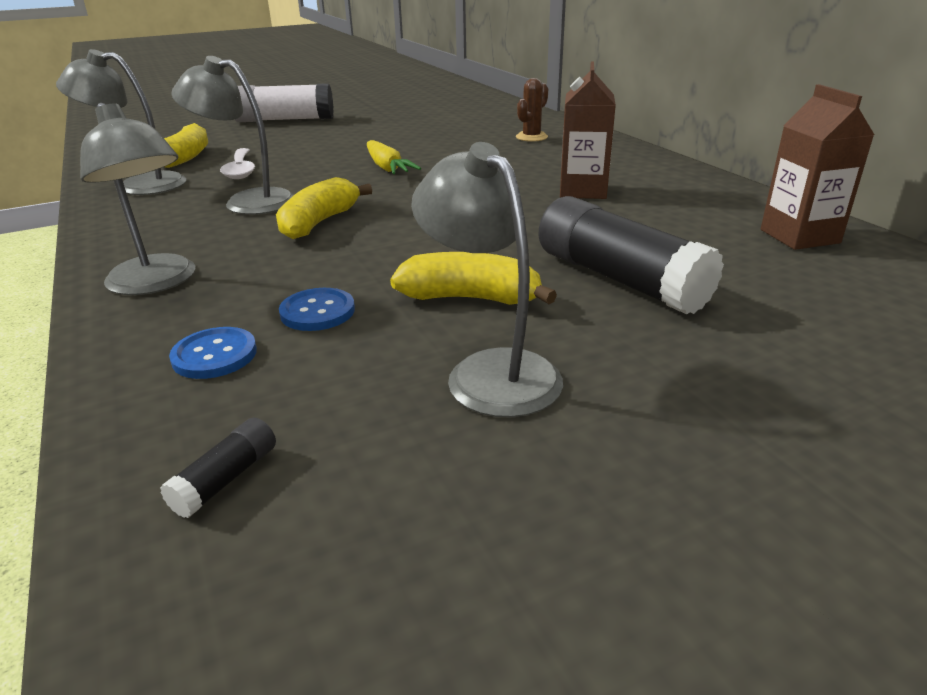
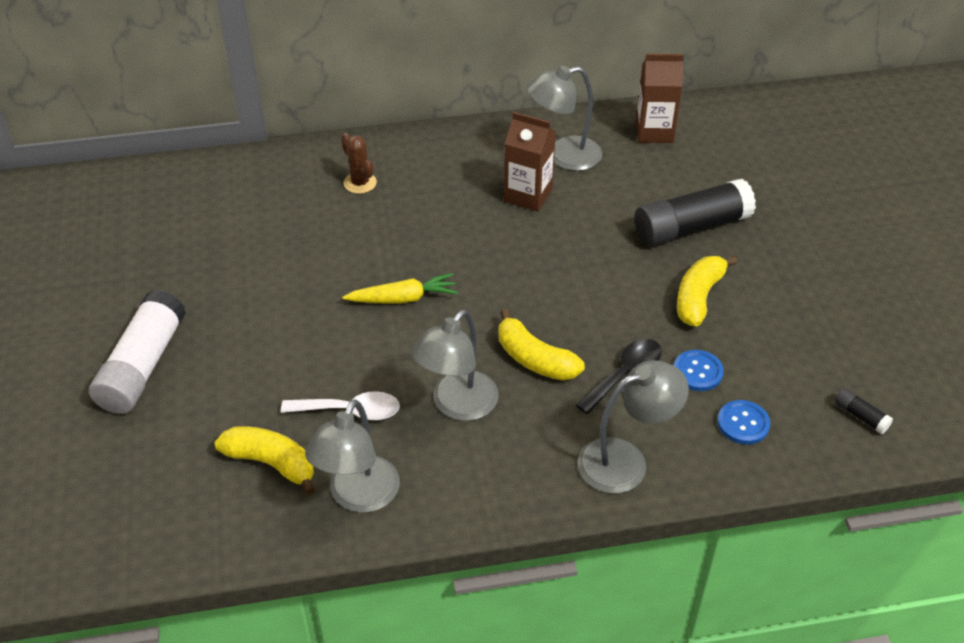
camera: 75 degrees left, 15 degrees up
grey lamp [411,142,563,418] -> grey lamp moved to [527,66,602,171]
none -> black spoon [576,339,662,414]

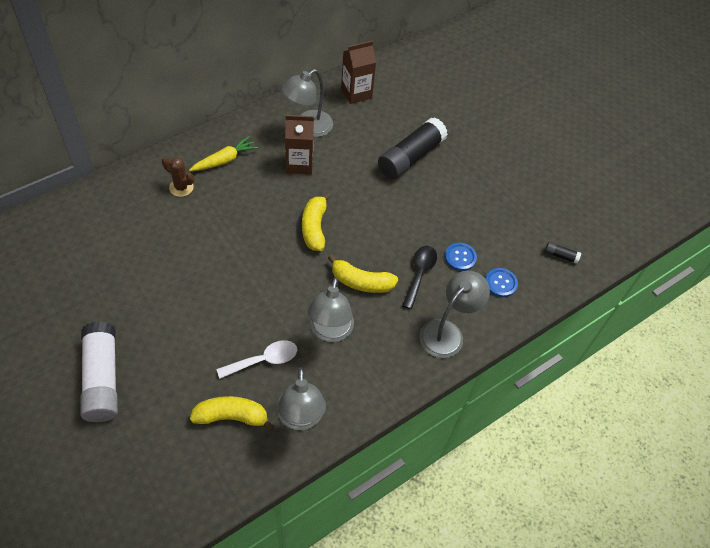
camera: 30 degrees left, 10 degrees up
yellow carrot [343,273,458,304] -> yellow carrot moved to [189,136,258,171]
yellow banana [677,256,737,327] -> yellow banana moved to [302,192,331,251]

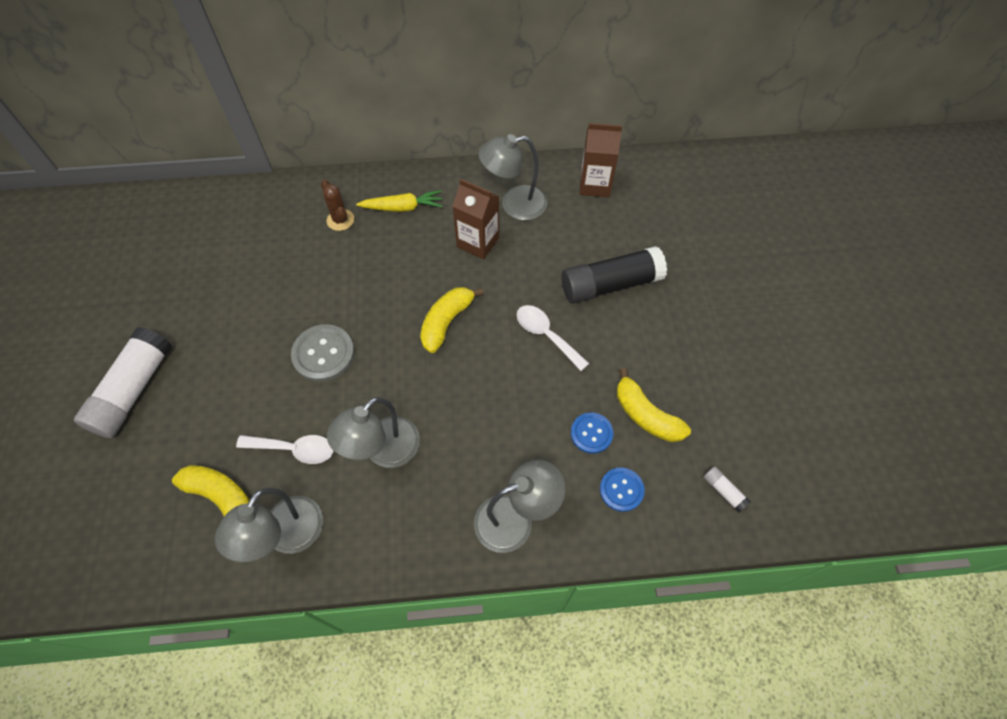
camera: 35 degrees right, 5 degrees up
yellow banana [328,254,398,293] -> yellow banana moved to [617,368,691,442]
black spoon [402,246,437,309] -> none
black glue stick [545,242,581,264] -> white glue stick [704,466,751,513]
none -> grey button [291,324,355,382]
none -> white spoon [517,305,589,371]

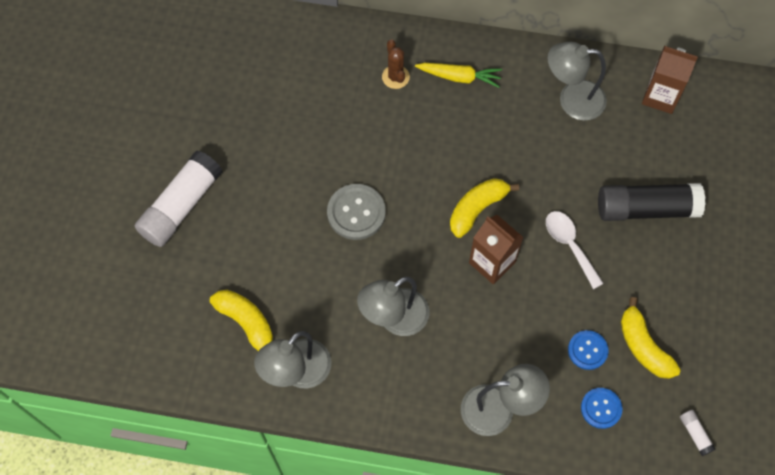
camera: 15 degrees right, 5 degrees up
white spoon [236,435,334,464] -> none
brown carton [453,178,499,259] -> brown carton moved to [469,215,524,284]

